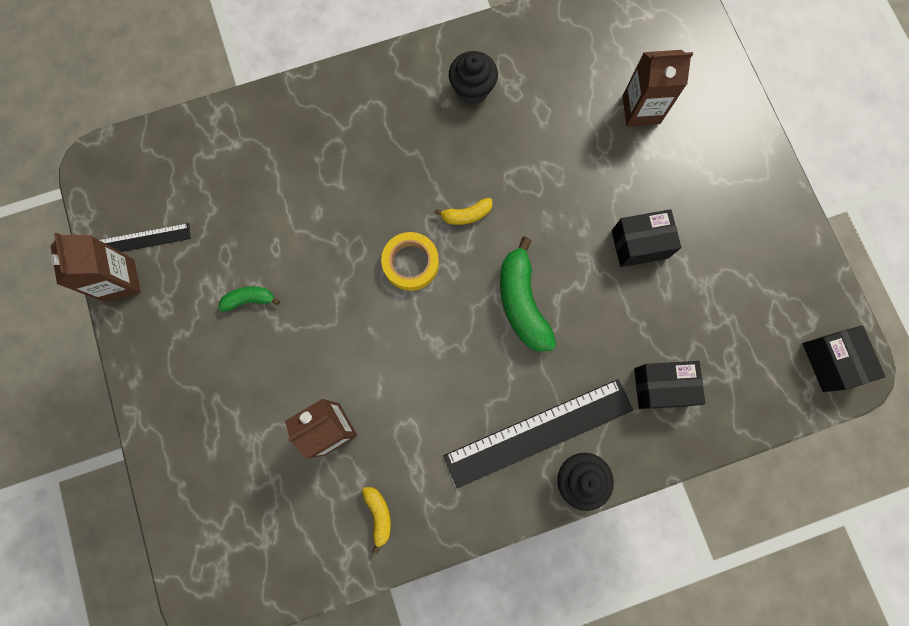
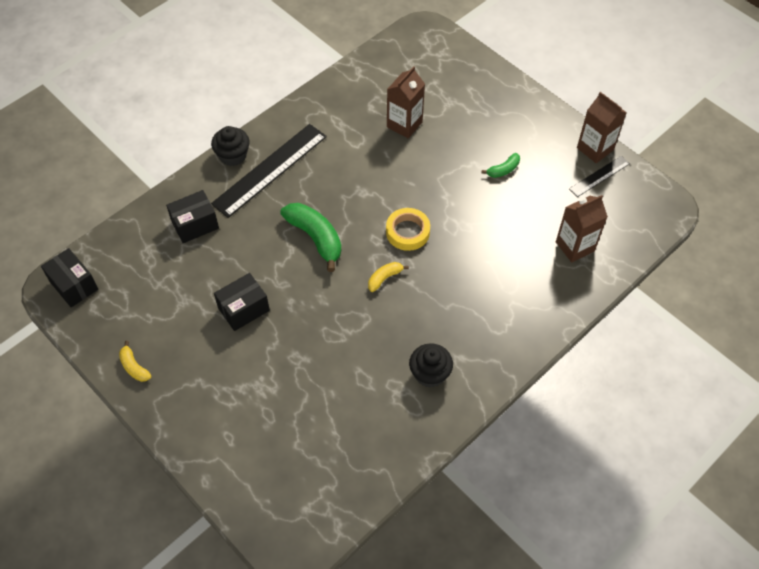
camera: 155 degrees right, 20 degrees down
yellow banana [362,487,391,554] -> yellow banana moved to [119,341,151,382]
brown carton [622,50,693,127] -> brown carton moved to [556,195,608,262]

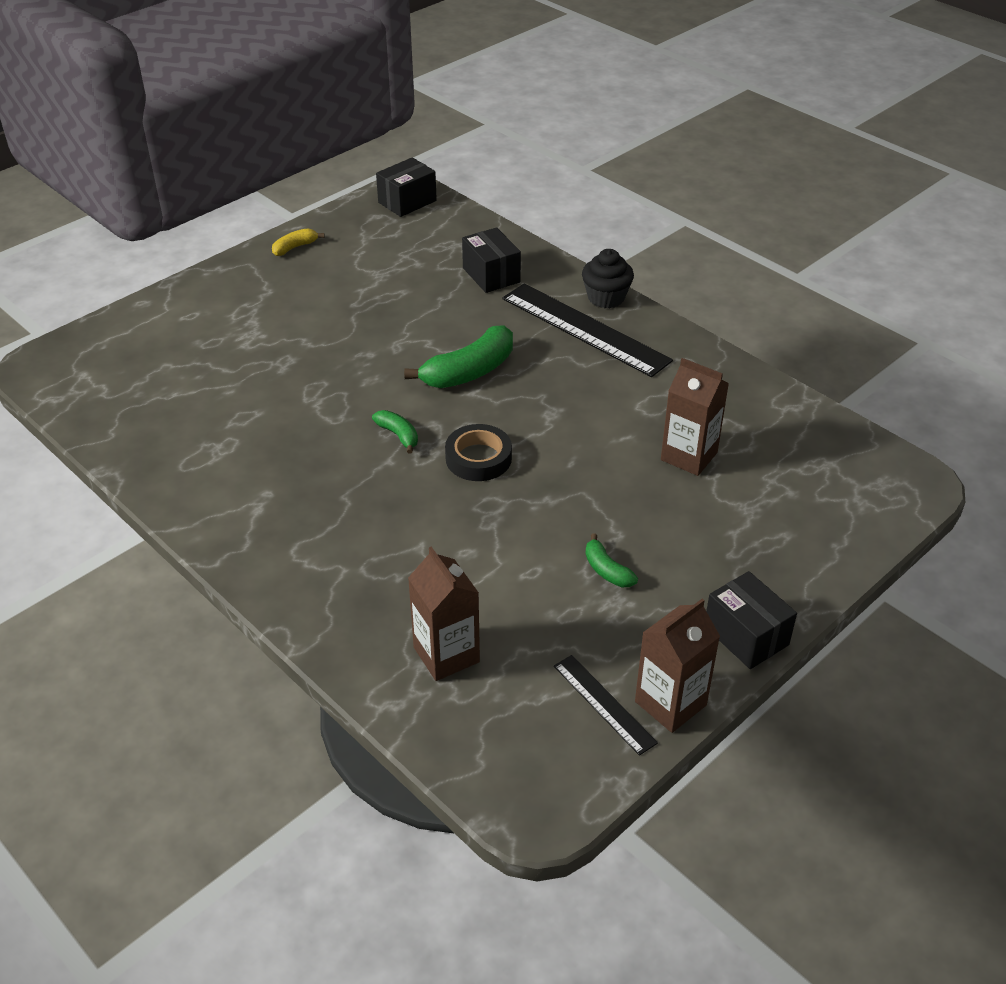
camera: 90 degrees right, 15 degrees down
black box [214,273,270,331] -> black box moved to [706,571,797,669]
yellow banana [368,262,409,292] -> green banana [372,410,418,454]
yellow tape [386,208,430,251] -> black tape [445,424,512,481]
black cupcake [409,343,453,388] -> none

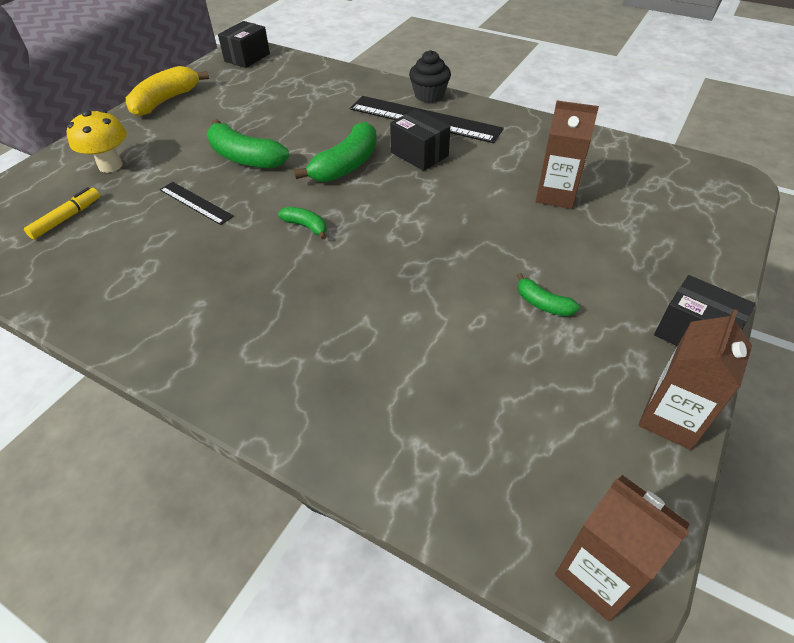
camera: 15 degrees left, 5 degrees up
yellow banana [272,228,324,256] -> yellow banana [126,66,209,116], size x1.94
brown carton [408,547,480,681] -> brown carton moved to [555,475,690,621]
black tape [445,424,512,481] -> none
black box [462,227,521,293] -> black box moved to [390,109,450,171]
black ruler [554,655,658,756] -> black ruler moved to [160,182,234,225]
none -> yellow marker [24,187,100,239]
none -> yellow mushroom [66,110,127,173]
none -> green banana [207,119,289,169]

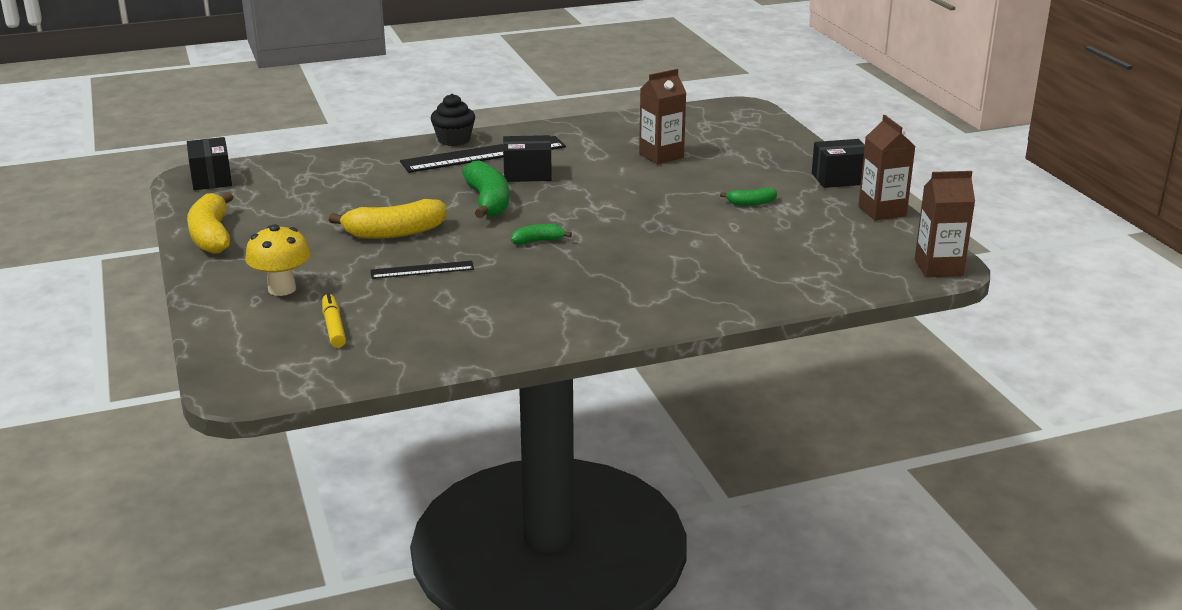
camera: 50 degrees left, 20 degrees down
green banana [207,119,289,169] -> yellow banana [329,199,446,239]

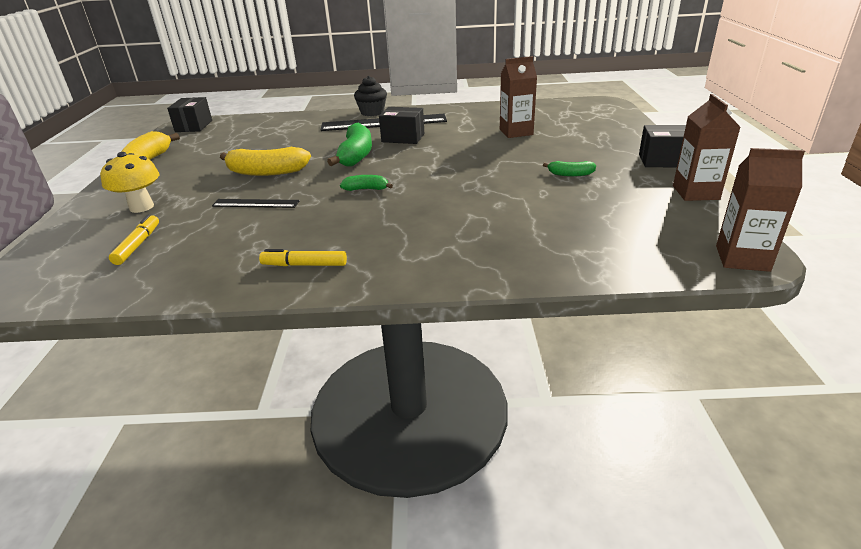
camera: 20 degrees right, 5 degrees up
none -> yellow marker [259,249,347,266]

